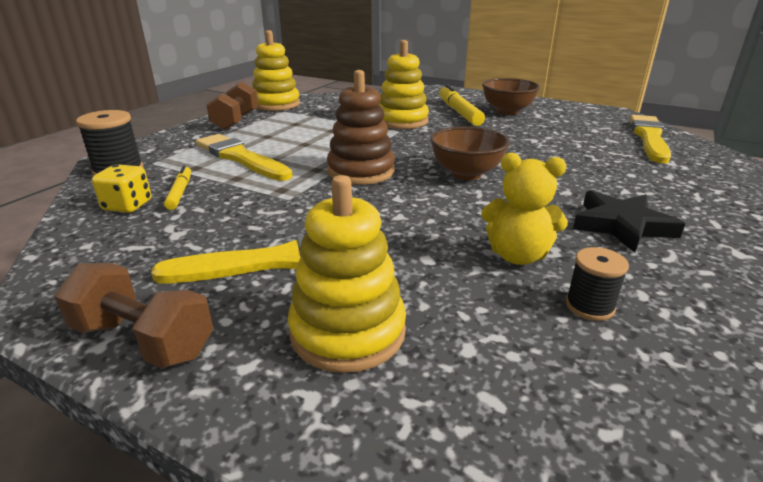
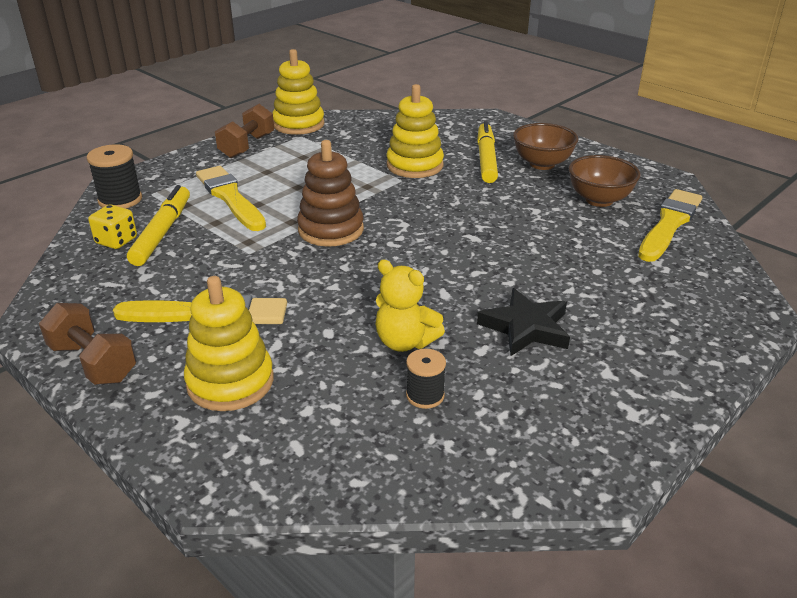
camera: 15 degrees right, 5 degrees up
yellow marker [164,165,191,210] -> yellow marker [127,185,190,266], size x1.77
brown bowl [430,127,510,180] -> brown bowl moved to [569,155,640,207]

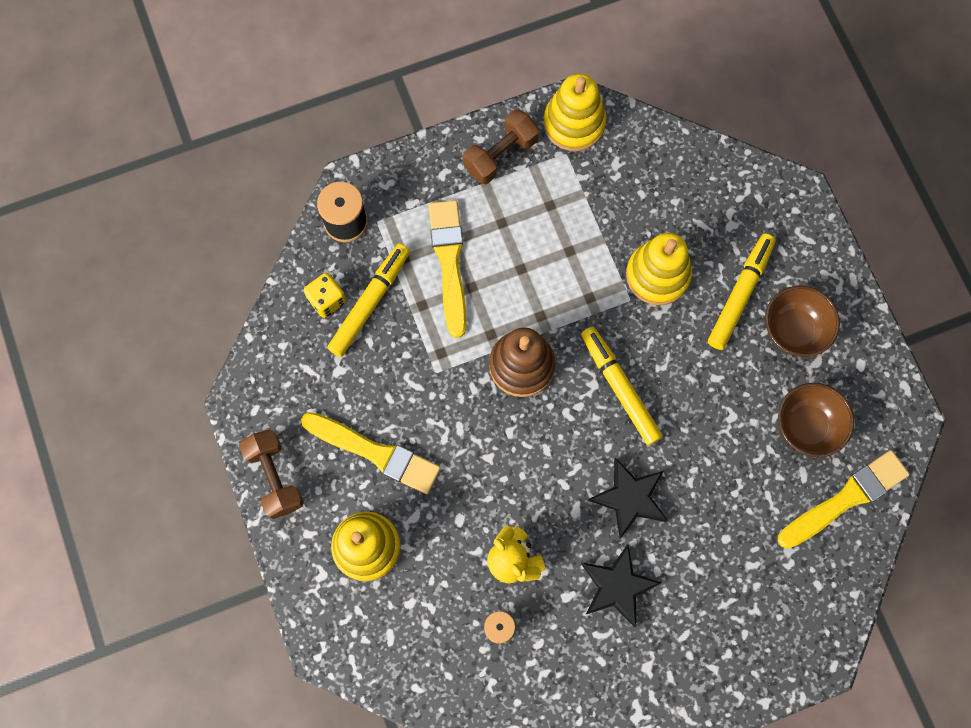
camera: 25 degrees right, 40 degrees up
none -> yellow marker [581,327,663,445]
none -> black star [588,458,668,539]

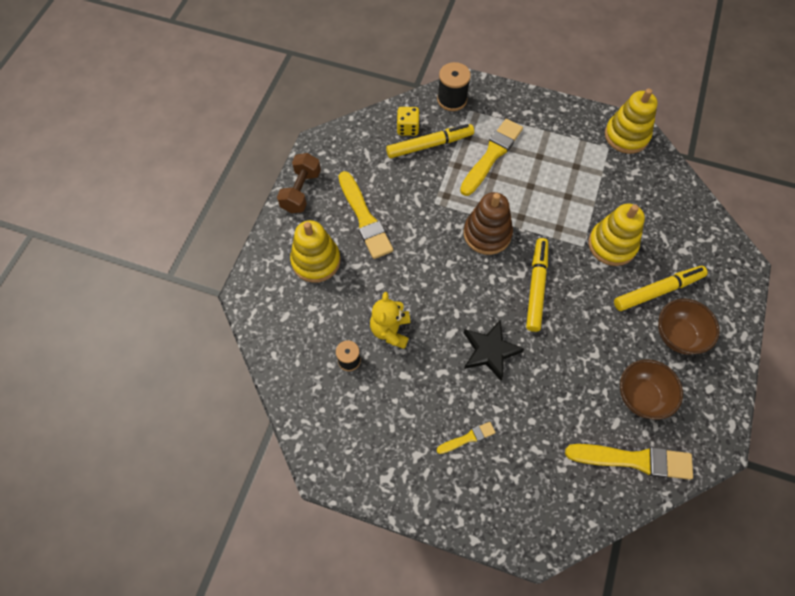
camera: 40 degrees right, 10 degrees down
brown dumbbell [463,109,539,184] -> none
black star [581,544,661,627] -> none
none -> yellow brush [437,422,496,454]

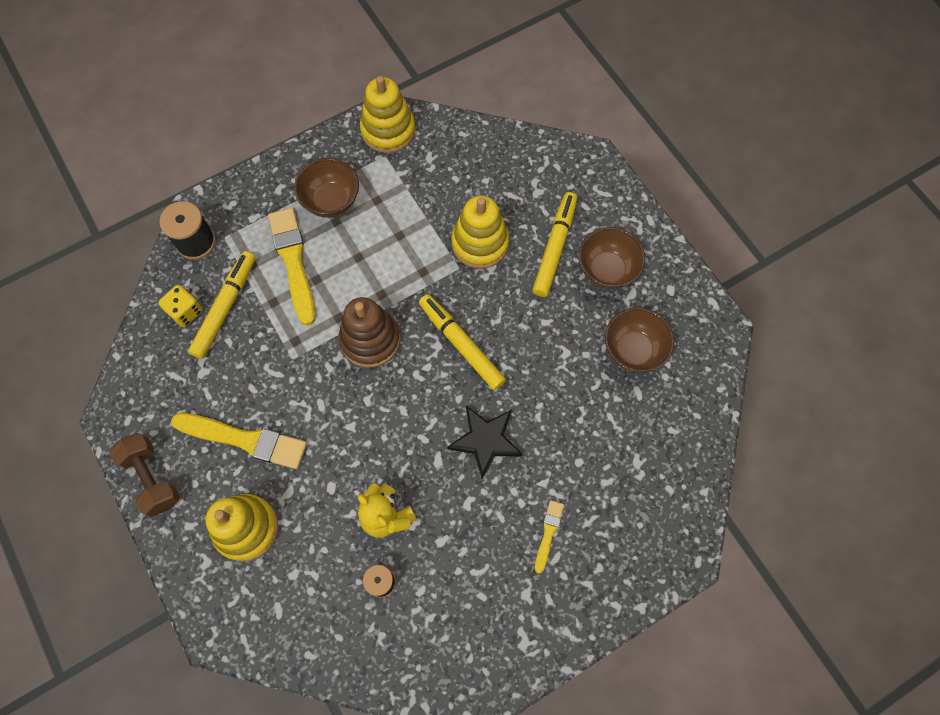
camera: 50 degrees left, 5 degrees up
yellow brush [565,444,693,480] -> none
none -> brown bowl [294,158,359,218]

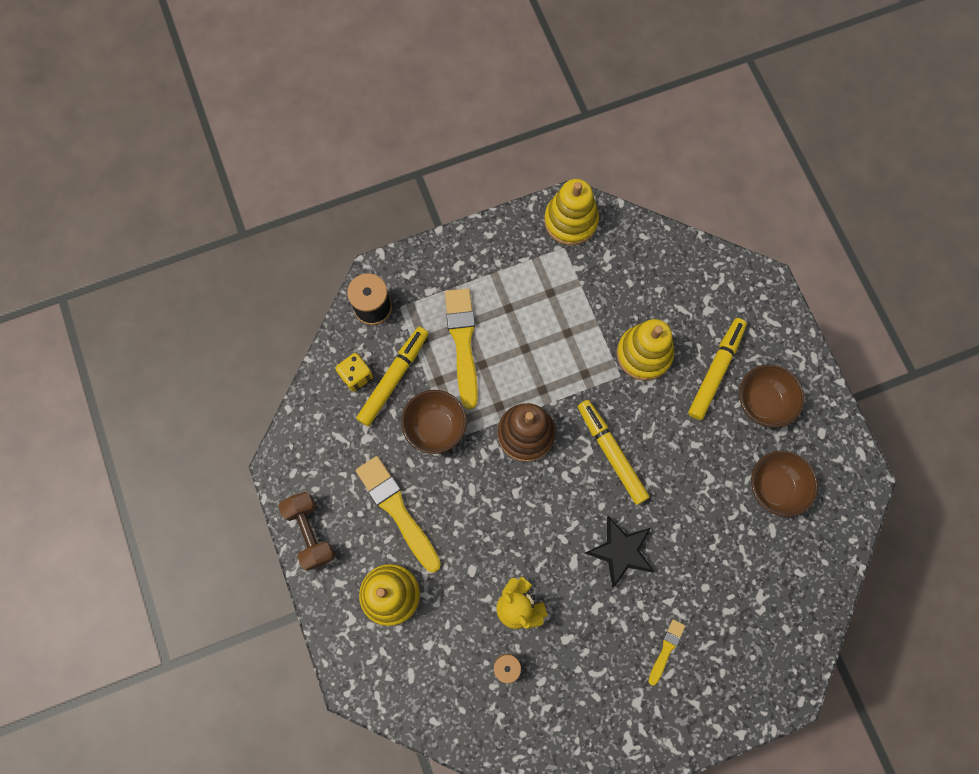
camera: 10 degrees right, 5 degrees up
yellow brush [171,413,307,469] -> yellow brush turned 150 degrees counterclockwise [356,456,441,572]
brown bowl [294,158,359,218] -> brown bowl moved to [401,390,467,454]

